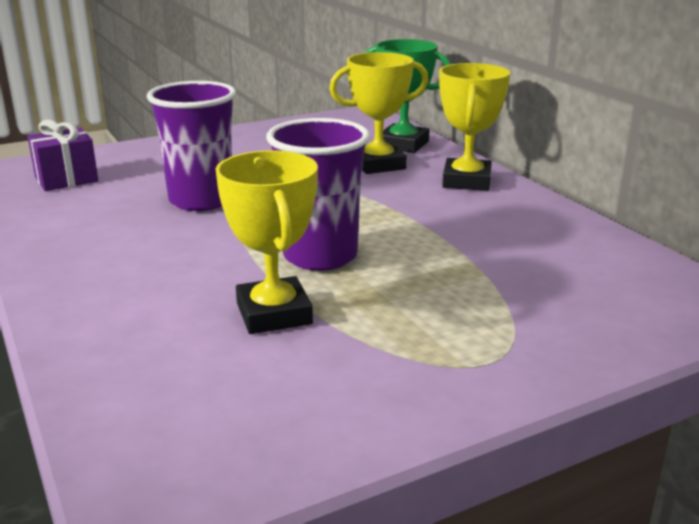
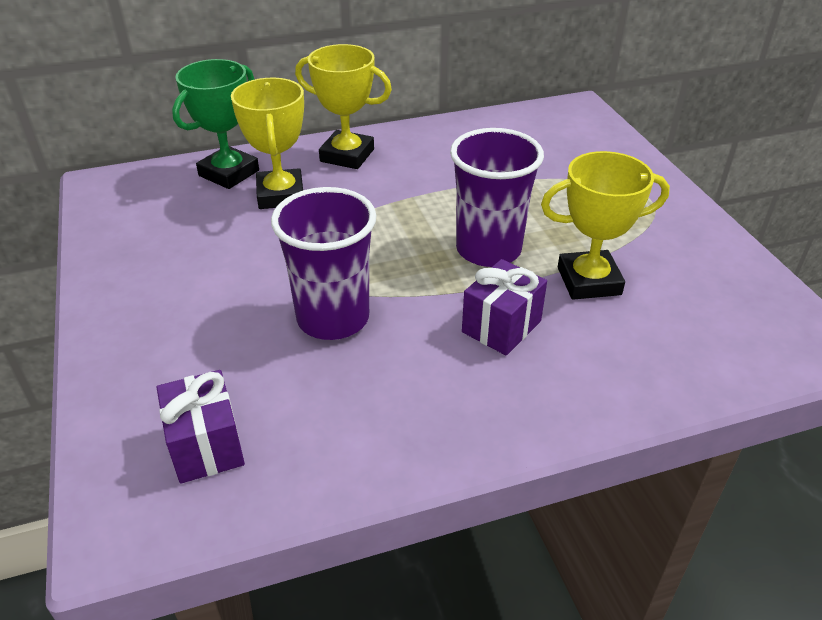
camera: 80 degrees left, 15 degrees up
none -> purple gift [462,259,547,356]

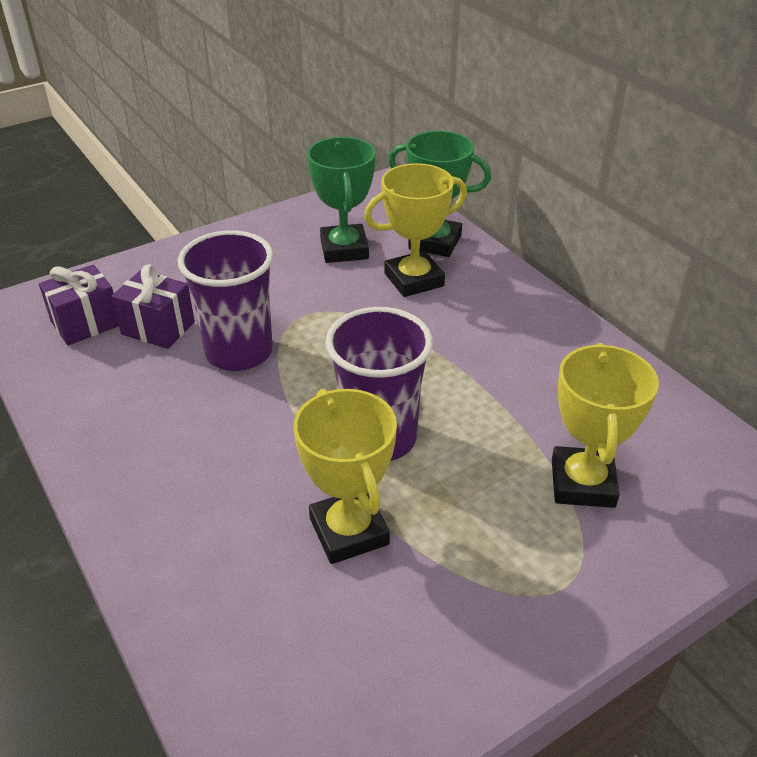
camera: 75 degrees right, 0 degrees up
yellow trophy [295,44,392,169] -> yellow trophy moved to [552,343,659,508]
purple gift [462,259,547,356] -> purple gift moved to [111,264,195,349]
none -> green trophy [307,137,376,263]

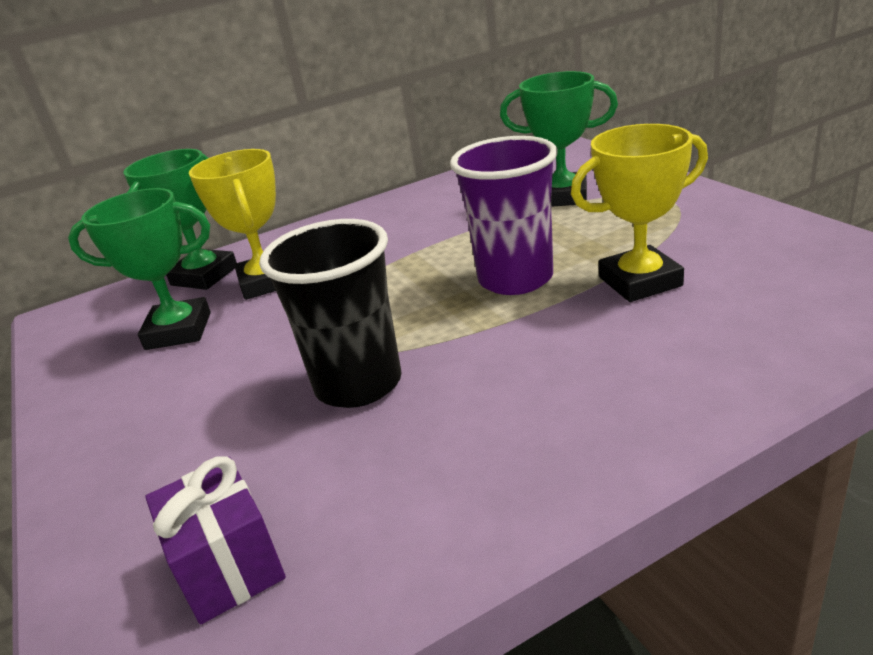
camera: 80 degrees left, 10 degrees down
purple gift [111,264,195,349] -> none
purple cup [178,230,274,371] -> black cup [259,219,402,408]
yellow trophy [552,343,659,508] -> green trophy [500,71,618,207]

